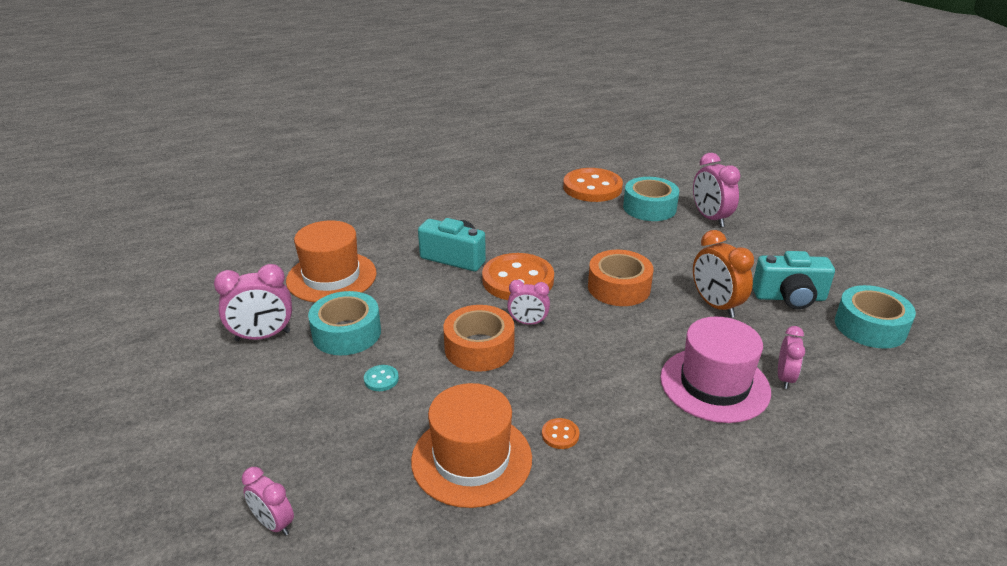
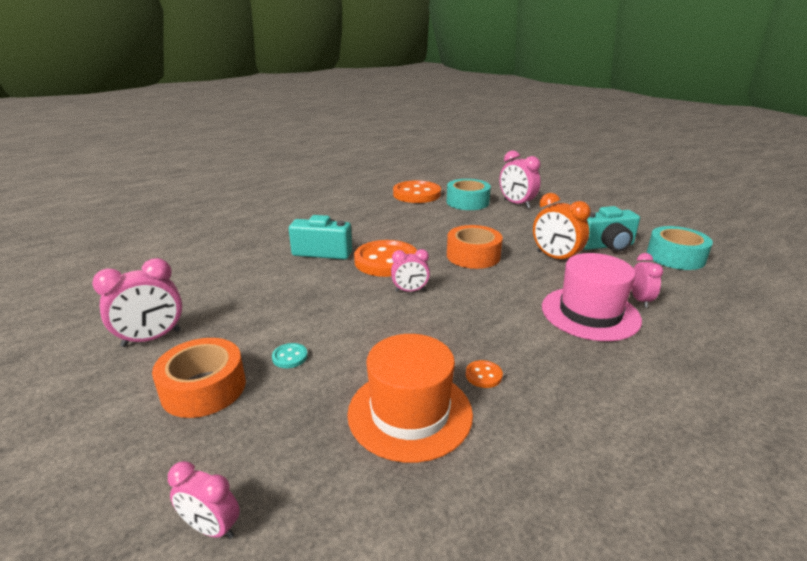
camera: 15 degrees left, 5 degrees down
orange hat [286,221,377,302] -> none
turquoise tape [308,291,381,355] -> none
orange tape [443,305,515,372] -> orange tape moved to [152,338,246,418]

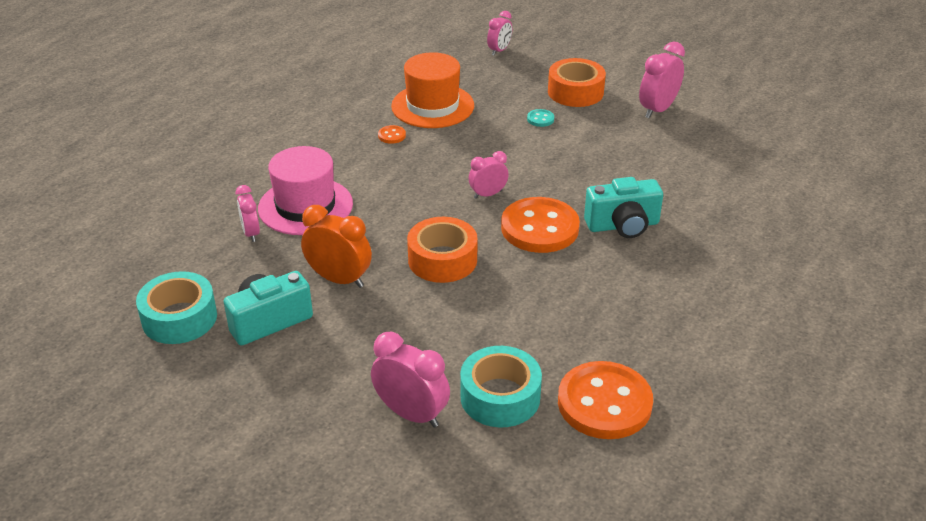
camera: 160 degrees right, 10 degrees up
pink clock [168,461,240,539] -> pink clock turned 120 degrees clockwise [487,11,512,55]

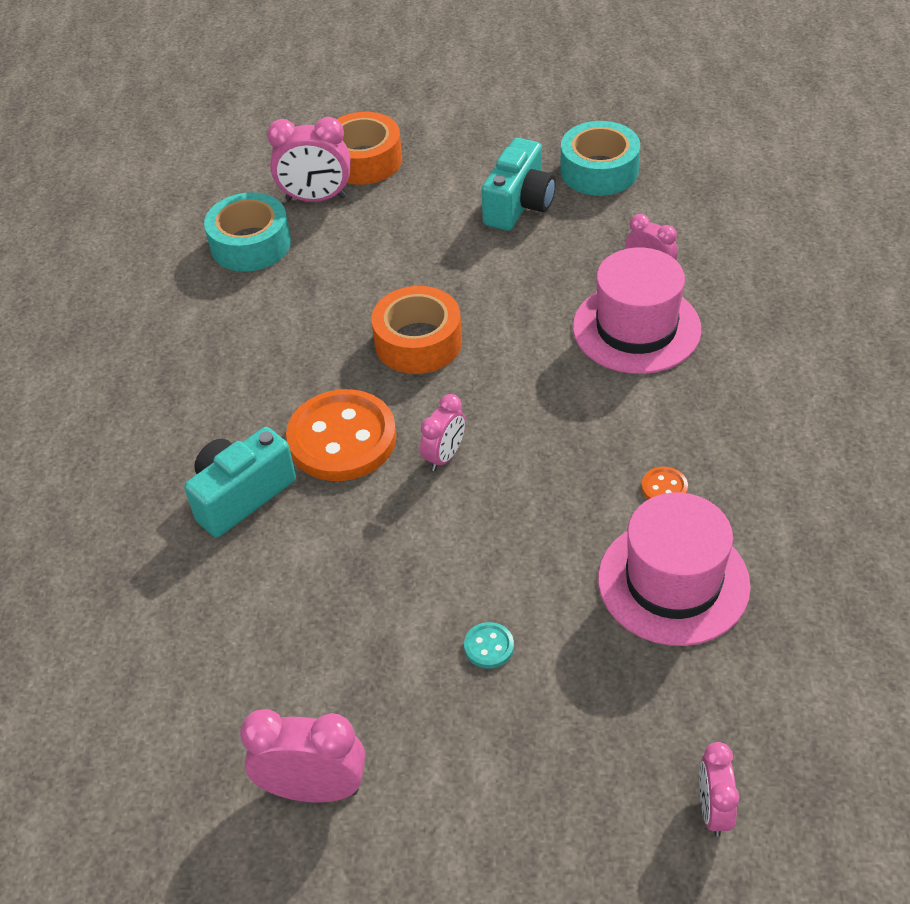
camera: 150 degrees right, 10 degrees up
orange clock [301,205,372,288] -> none
orange hat [391,52,474,128] -> pink hat [598,492,751,646]
orange tape [548,58,606,107] -> orange tape moved to [337,112,402,185]
orange button [558,361,653,439] -> none
pink clock [639,42,685,118] -> pink clock turned 90 degrees counterclockwise [240,709,365,803]

